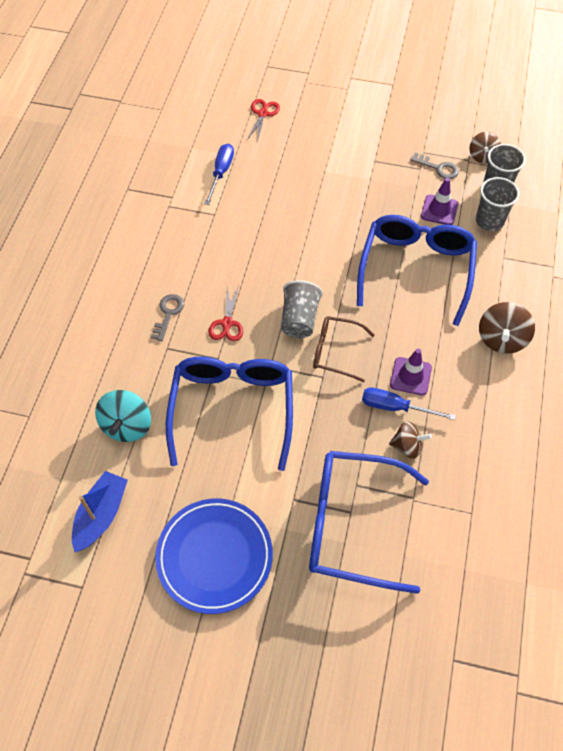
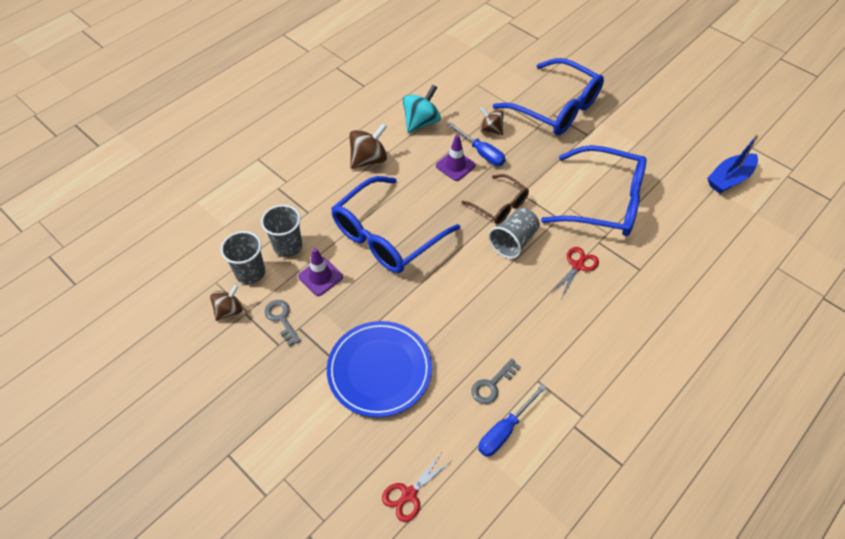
camera: 150 degrees left, 5 degrees down
turquoise spinning top [95,390,151,442] -> turquoise spinning top moved to [403,85,441,133]
grey key [151,294,184,341] -> grey key moved to [471,358,521,404]
blue plate [155,499,273,614] -> blue plate moved to [327,321,432,417]
blue glasses [166,357,293,471] -> blue glasses turned 105 degrees counterclockwise [541,145,646,236]

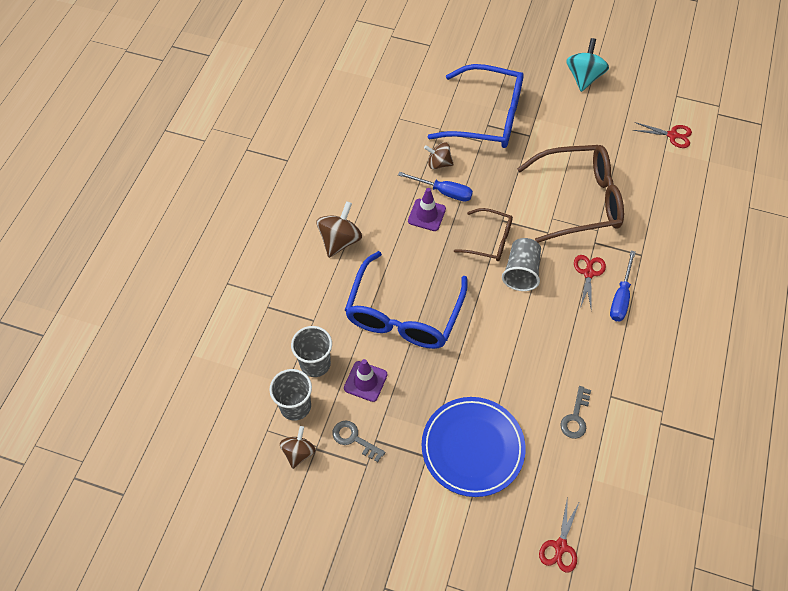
camera: 25 degrees left, 5 degrees up
turquoise spinning top [403,85,441,133] -> turquoise spinning top moved to [566,38,609,92]
blue screwdriver [478,384,547,457] -> blue screwdriver moved to [610,250,636,321]
blue glasses [541,145,646,236] -> brown glasses [517,145,624,243]
blue boat [707,134,758,194] -> red scissors [633,122,692,148]

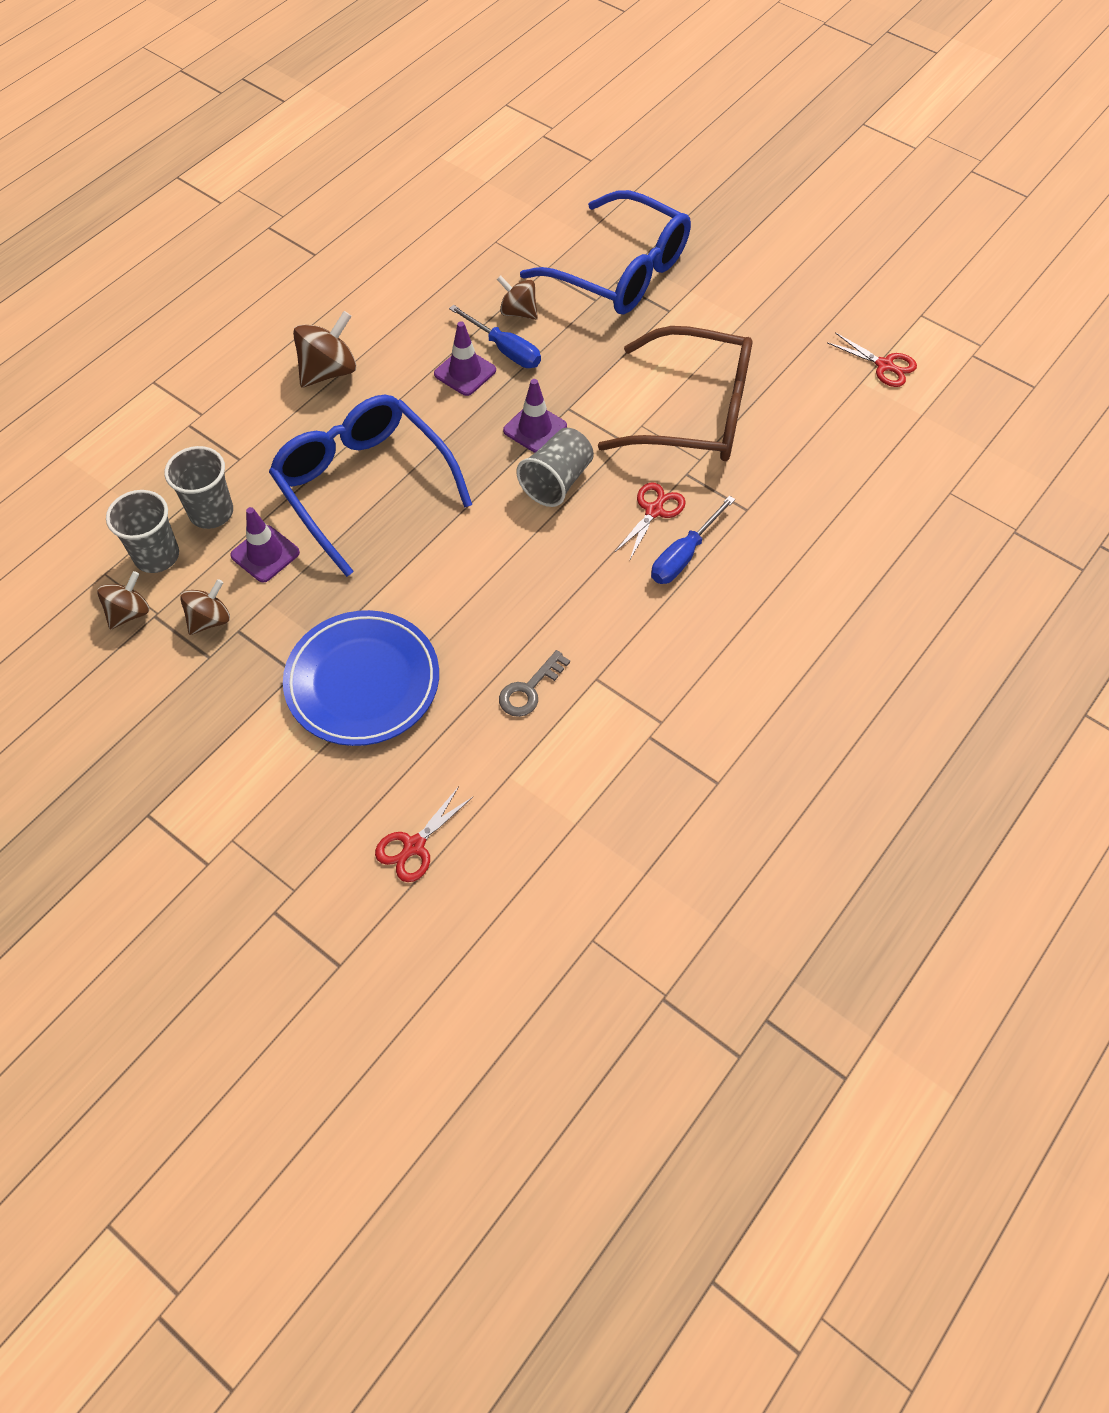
camera: 20 degrees right, 0 degrees up
grey key [332,420,385,462] -> brown spinning top [180,579,230,635]
blue glasses [345,251,468,349] -> blue glasses turned 105 degrees clockwise [269,395,472,577]
brown glasses [454,208,513,261] -> purple traffic cone [503,379,567,453]
turquoise spinning top [566,38,609,92] -> none

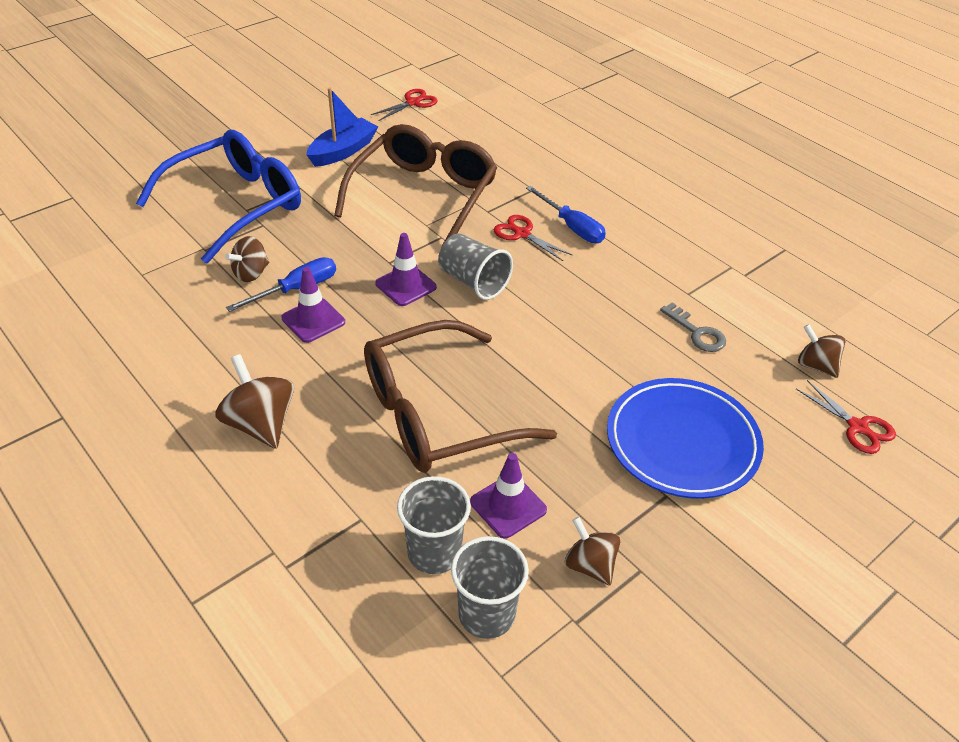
camera: 80 degrees left, 15 degrees down
brown spinning top [97,571,149,629] -> brown spinning top moved to [798,324,845,378]
blue glasses [269,395,472,577] -> brown glasses [364,320,557,473]
none -> blue boat [307,88,378,167]

